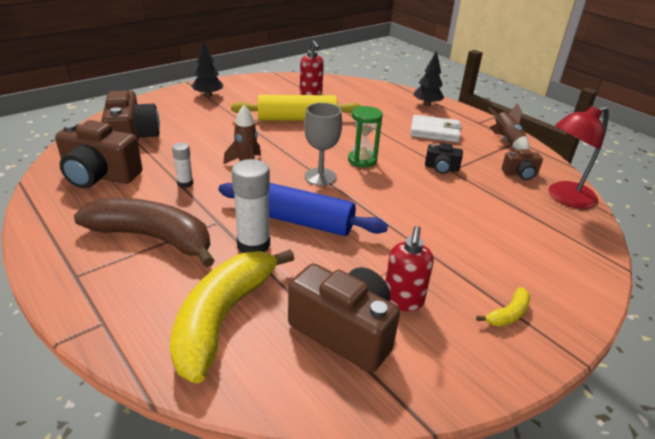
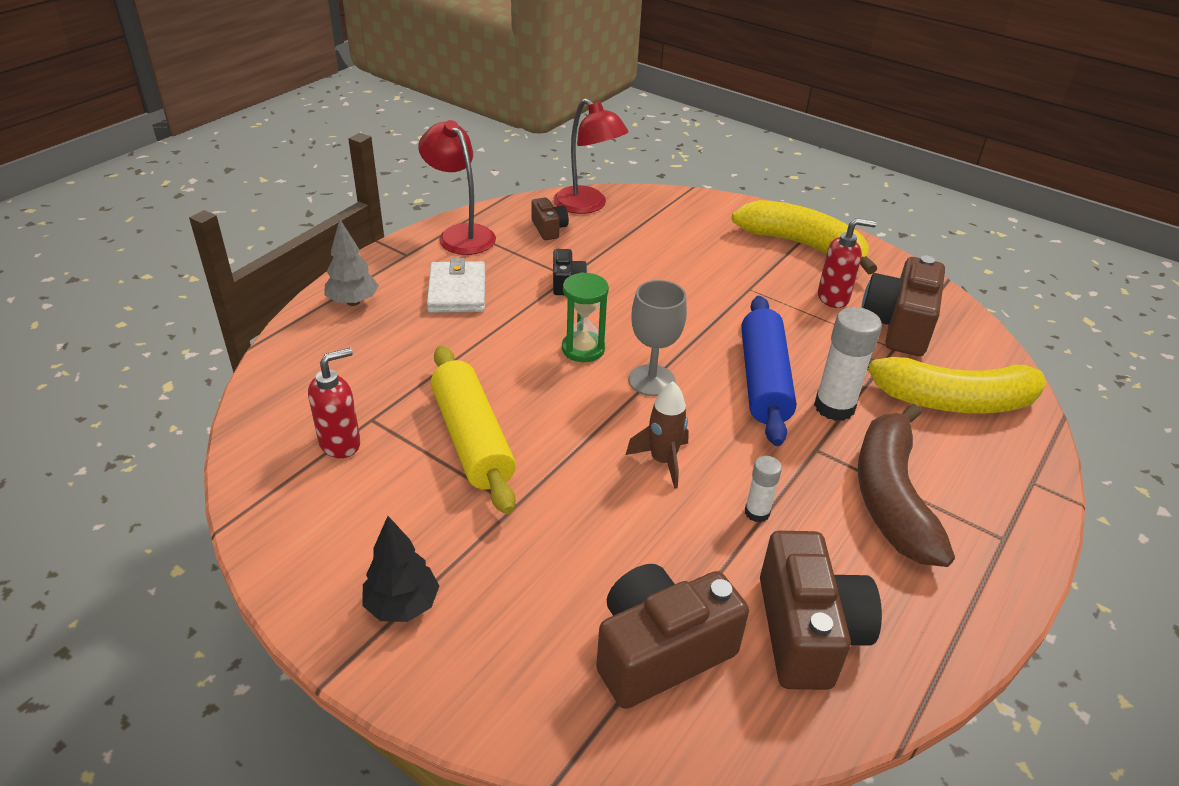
camera: 105 degrees left, 5 degrees up
black tree [414,50,444,107] -> grey tree [324,219,379,306]
yellow banana [476,287,530,327] -> yellow banana [731,200,877,274], size x2.42
brown rocket [488,103,529,150] -> red lamp [418,120,496,255]

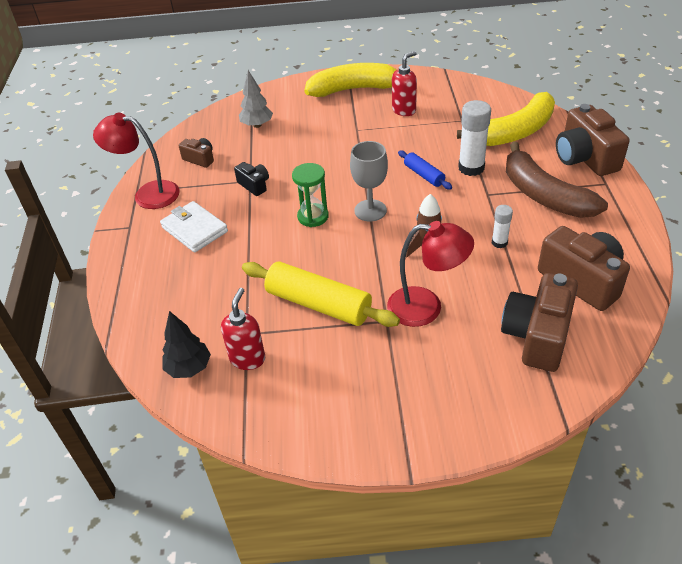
camera: 35 degrees left, 5 degrees up
grey tree [324,219,379,306] -> grey tree moved to [239,70,273,128]
black tree [362,516,439,622] -> black tree moved to [162,311,211,378]
red lamp [554,98,629,214] -> red lamp moved to [387,221,474,327]
blue rolling pin [741,296,796,446] -> blue rolling pin [398,150,452,190], size x0.53
brown camera [862,255,945,356] -> brown camera moved to [556,104,630,176]

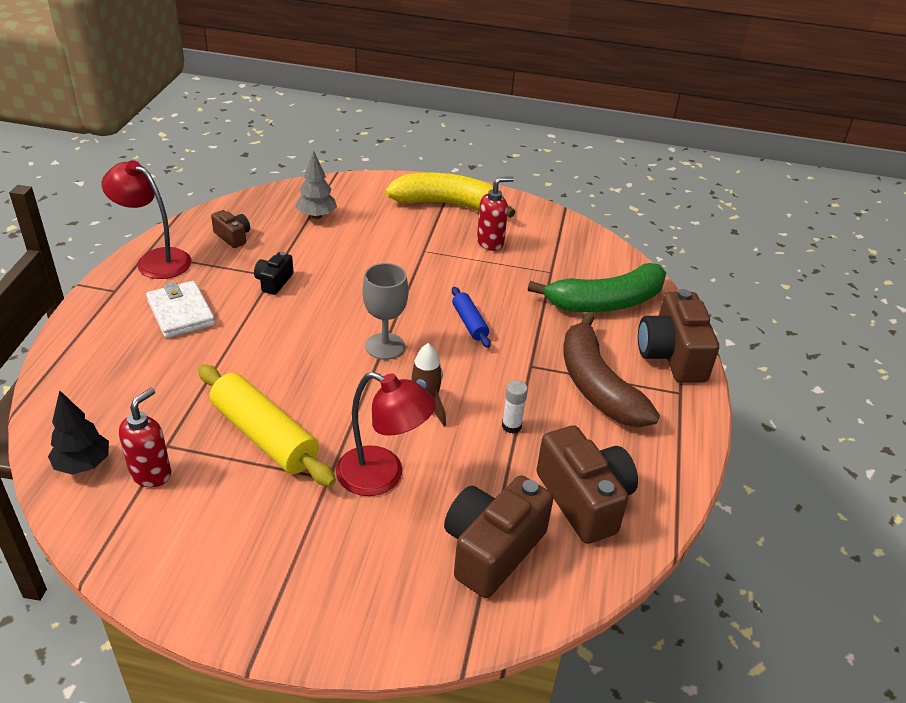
camera: 10 degrees right, 5 degrees down
black camera [234,162,269,196] -> black camera turned 135 degrees counterclockwise [254,252,293,295]
green hourglass [292,163,329,227] -> none
yellow banana [457,92,555,146] -> green banana [528,263,666,312]
white glue stick [458,100,491,176] -> none

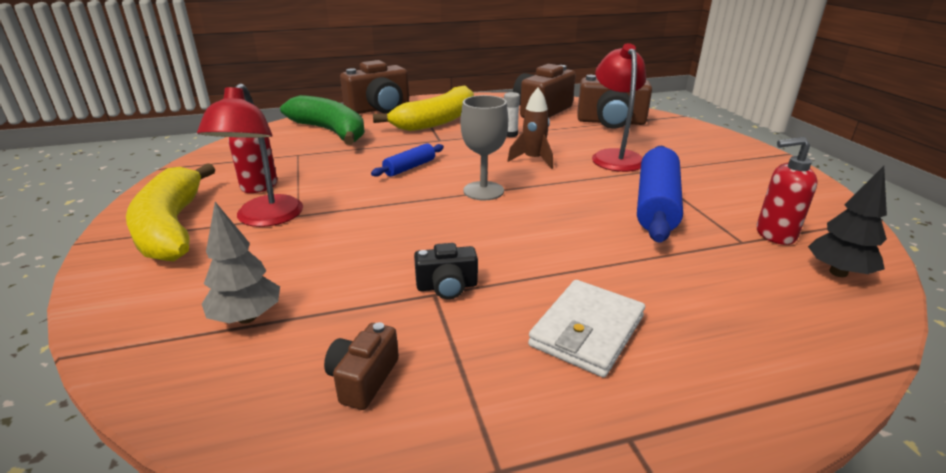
camera: 115 degrees left, 10 degrees down
red lamp [101,160,192,279] -> red lamp moved to [197,83,303,227]
yellow rolling pin [198,364,336,487] -> blue rolling pin [637,146,683,243]
brown banana [563,312,660,427] -> yellow banana [373,85,474,131]

